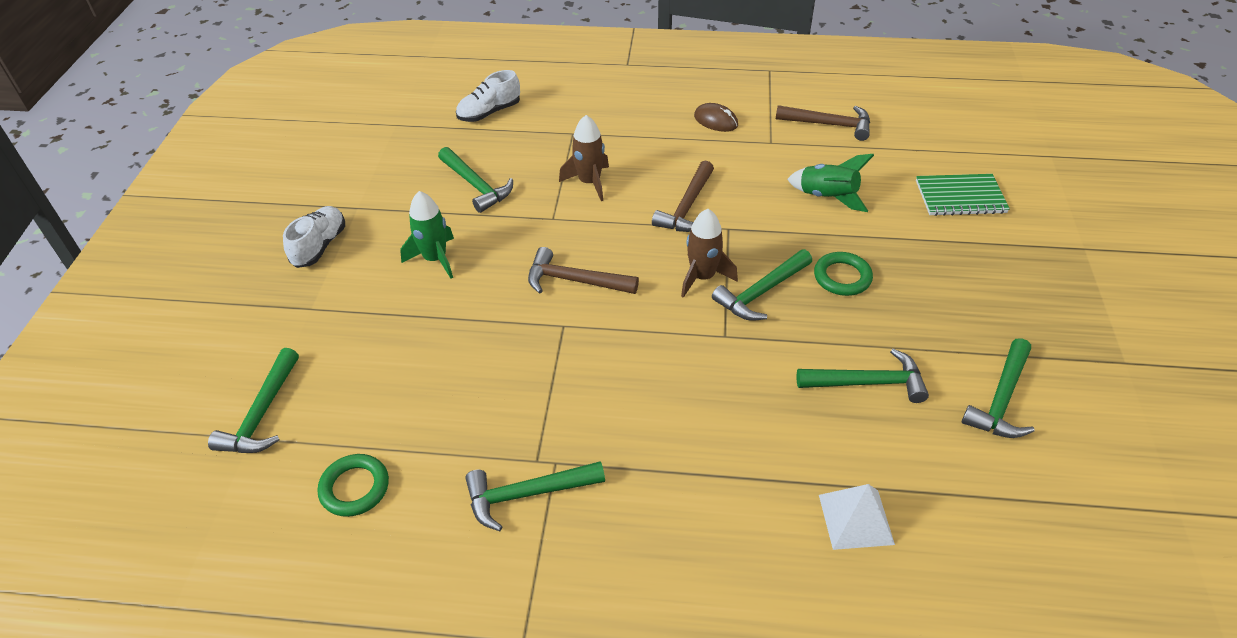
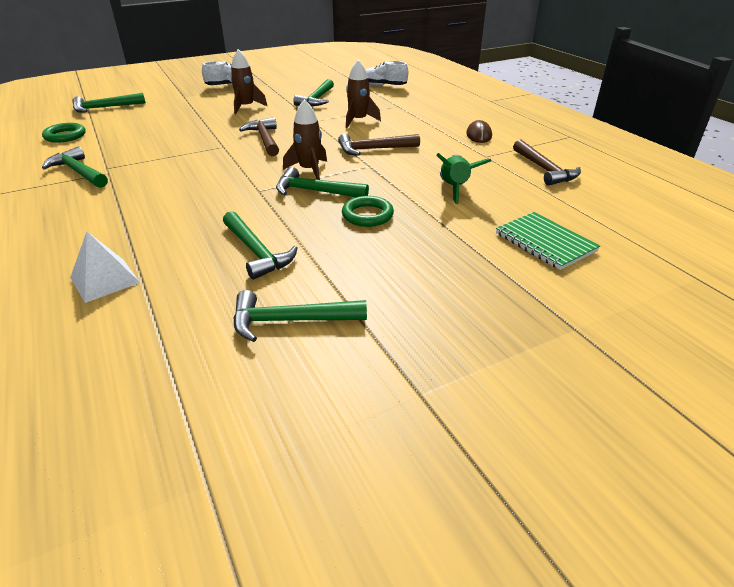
camera: 55 degrees right, 10 degrees down
green rocket [400,191,454,279] -> brown rocket [230,49,268,114]

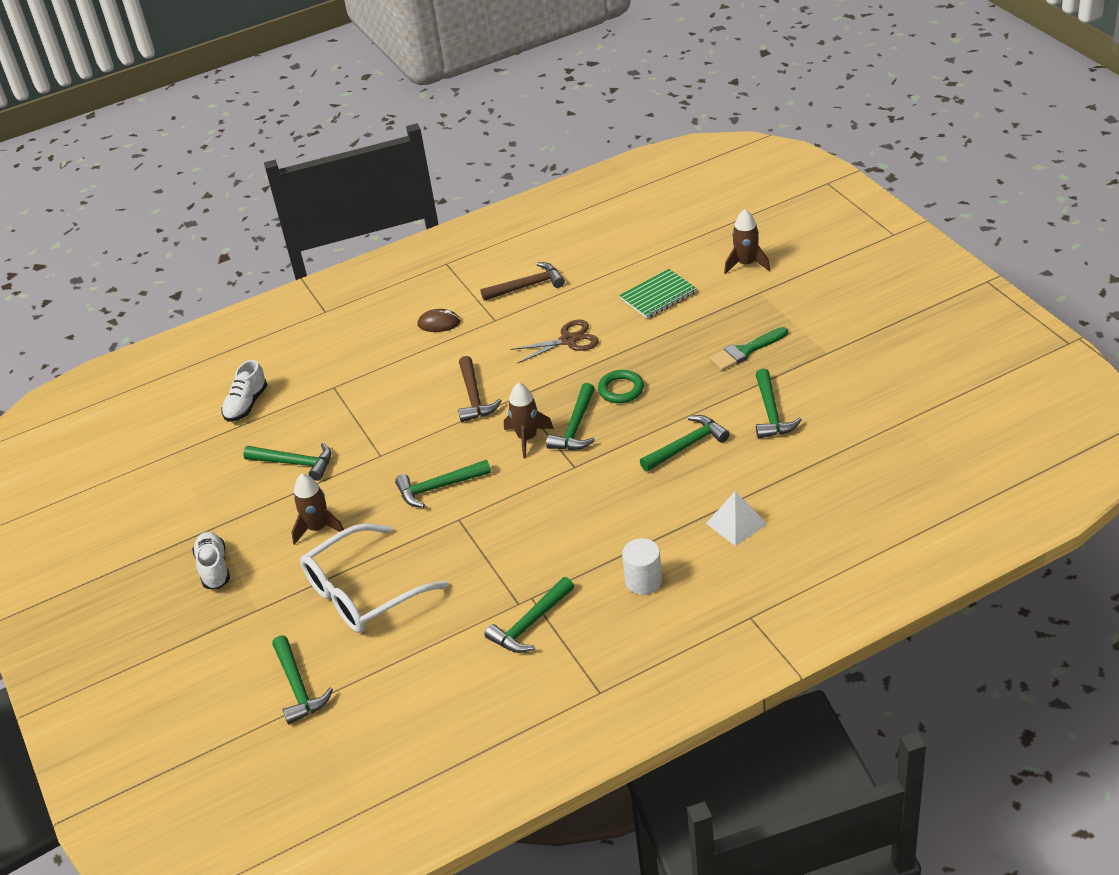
camera: 85 degrees left, 5 degrees up
green ring [42,123,86,143] -> none
brown hammer [239,117,279,156] -> green hammer [395,460,491,508]
brown rocket [346,60,381,128] -> brown rocket moved to [724,209,770,274]
green rocket [436,153,491,204] -> brown scissors [510,319,599,363]
none -> white glasses [300,523,449,633]
none -> white cylinder [622,538,662,595]
none -> green brush [709,327,788,370]

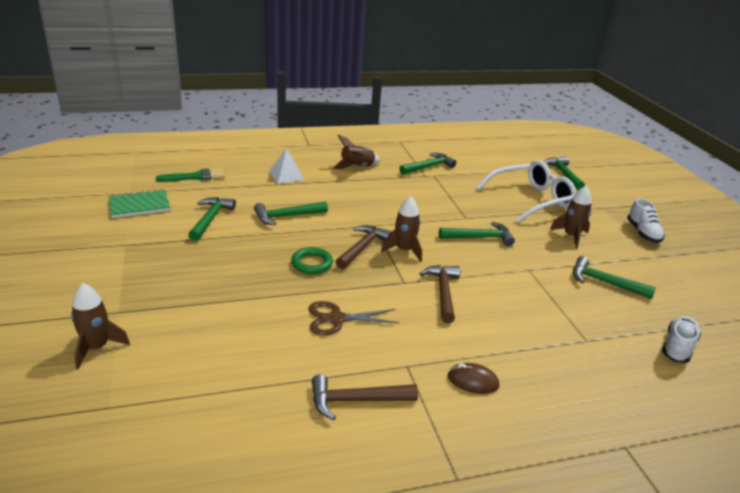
camera: 175 degrees left, 10 degrees down
green hammer [546,383,595,450] -> brown hammer [336,225,392,269]
green notebook [619,269,697,319] -> green notebook moved to [109,189,170,218]
white cylinder [622,538,662,595] -> brown rocket [333,134,380,169]
green brush [709,327,788,370] -> green brush moved to [156,168,225,182]

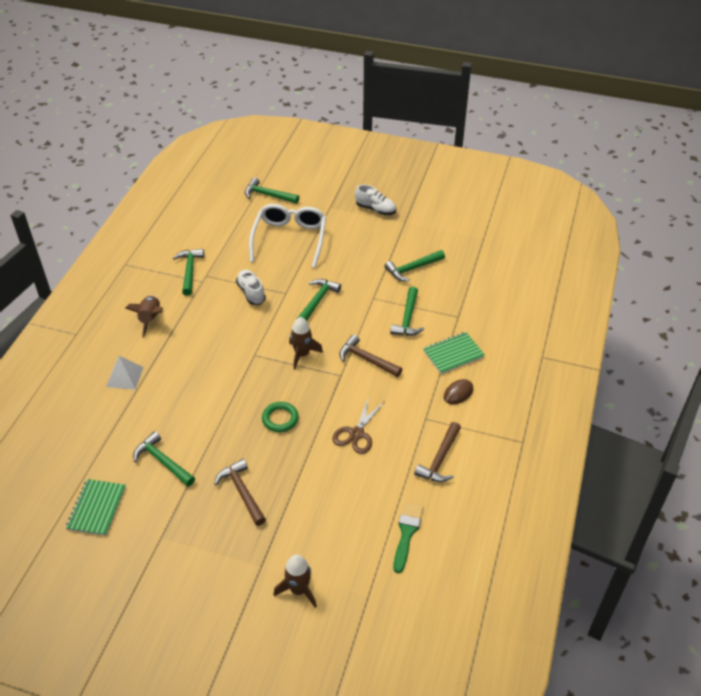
camera: 55 degrees left, 15 degrees up
green brush [156,168,225,182] -> green brush moved to [393,502,424,573]
green hammer [254,202,328,225] -> green hammer moved to [390,287,424,336]
brown hammer [336,225,392,269] -> brown hammer moved to [214,459,266,526]
brown rocket [550,186,592,249] -> none
white shoe [662,316,701,363] -> white shoe moved to [236,269,266,305]
none -> green notebook [423,332,485,374]

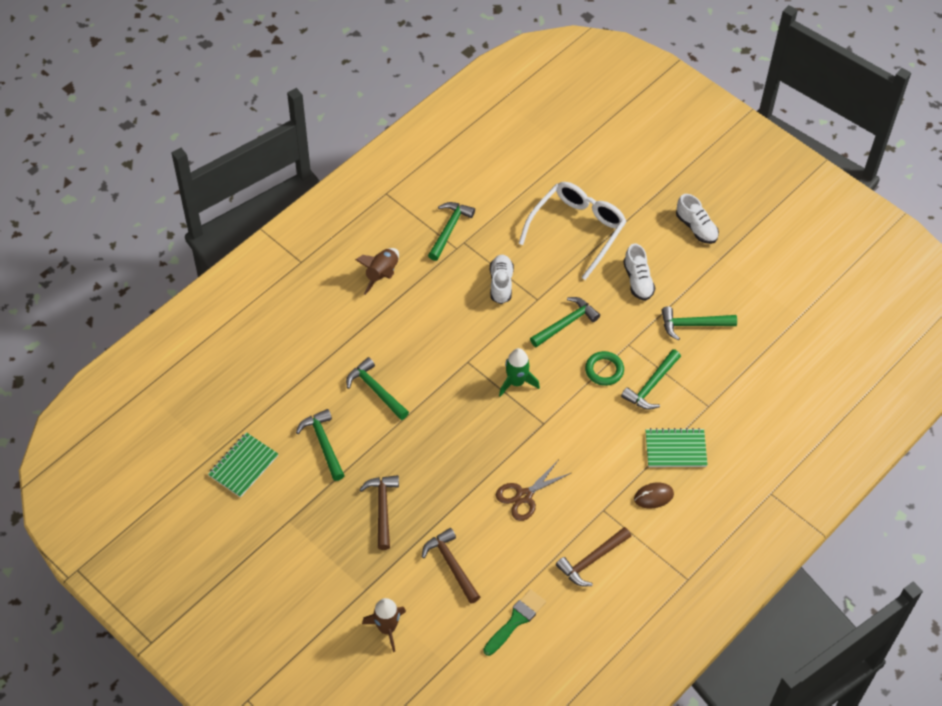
camera: 25 degrees right, 10 degrees up
white pyramid [106,356,144,390] -> none
green hammer [245,177,299,204] -> green hammer moved to [346,357,409,420]
green ring [262,402,299,432] -> green ring moved to [585,351,624,386]
brown rocket [289,317,323,370] -> green rocket [499,348,540,397]
brown hammer [339,334,402,377] -> brown hammer moved to [422,528,480,604]
none -> white shoe [623,244,655,301]

